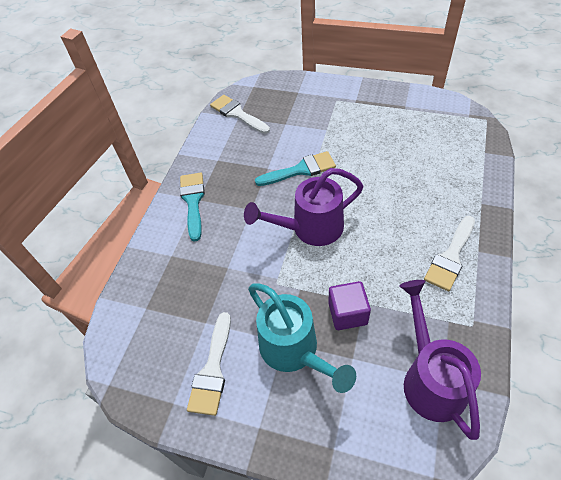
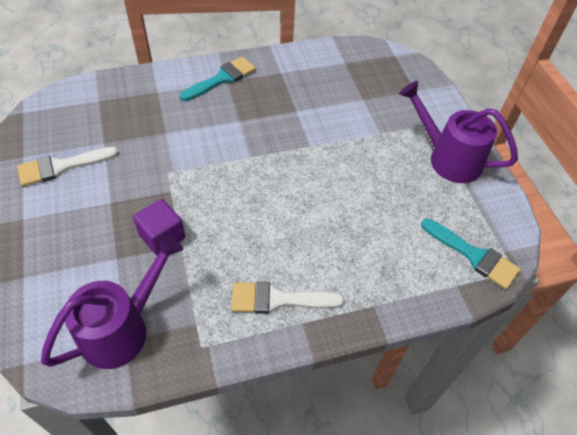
camera: 50 degrees right, 0 degrees up
white brush [210,95,270,134] -> none
purple watering can [244,168,363,246] -> purple watering can moved to [399,81,518,183]
turquoise watering can [248,284,356,393] -> none
turquoise brush [255,151,336,186] -> turquoise brush moved to [421,218,521,289]

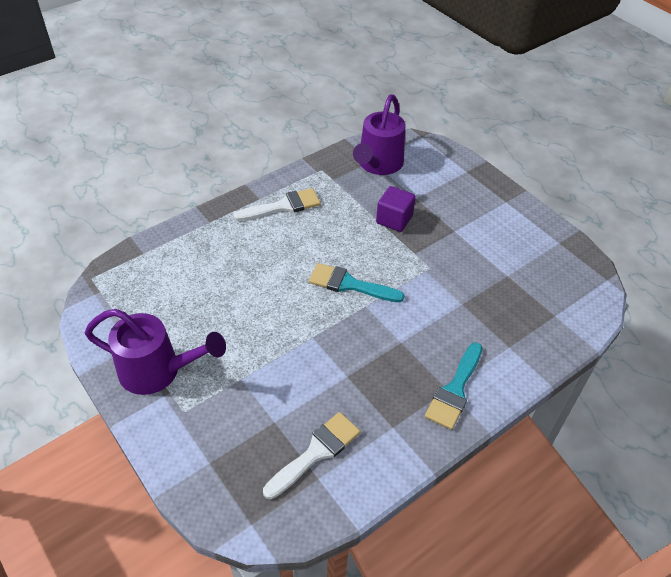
camera: 160 degrees right, 5 degrees down
white brush [17,147,119,186] -> white brush moved to [263,412,361,499]
turquoise brush [421,218,521,289] -> turquoise brush moved to [309,263,405,302]

